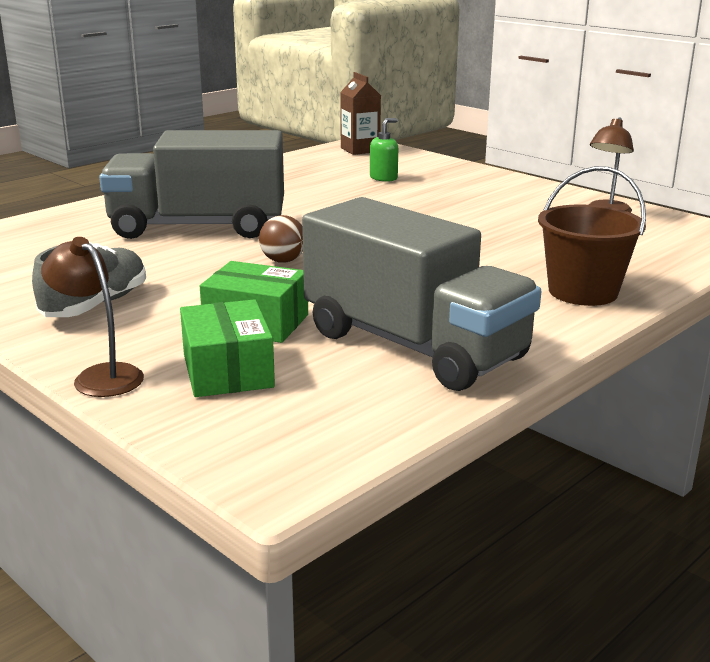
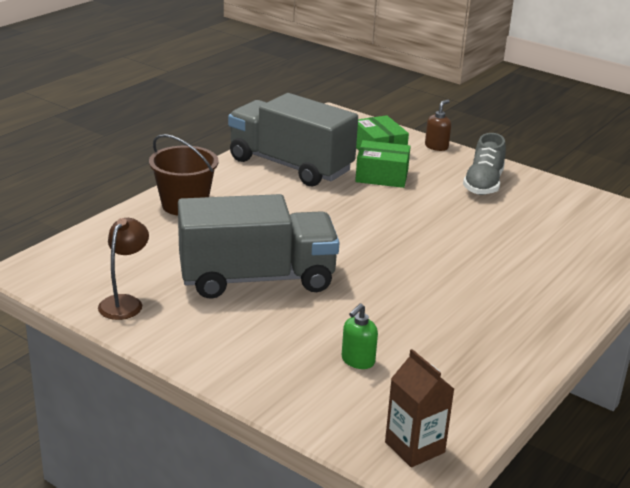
camera: 170 degrees right, 5 degrees up
brown lamp [41,237,144,397] -> brown soap dispenser [425,100,451,151]
grey truck [99,130,284,239] -> grey truck moved to [178,194,340,299]
brown ball [259,215,303,263] -> none

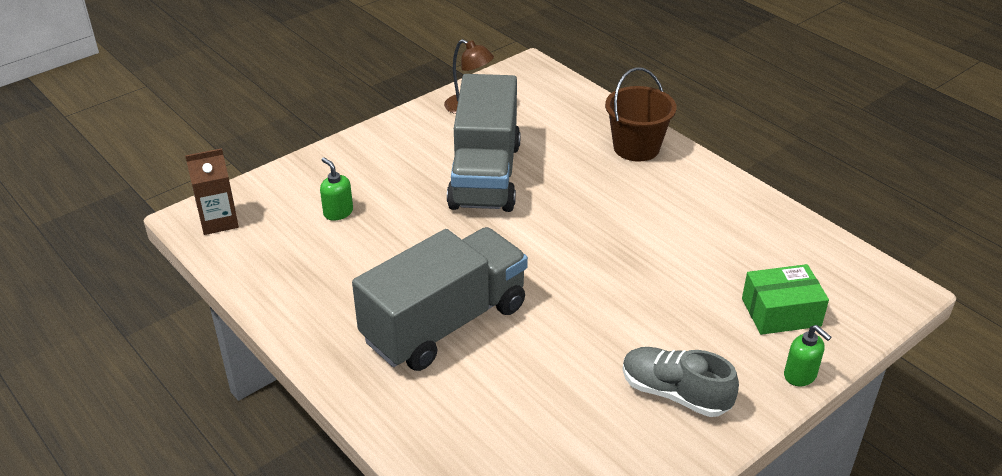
camera: 105 degrees right, 10 degrees up
grey truck [228,93,358,186] -> grey truck moved to [352,227,528,371]
green box [355,140,411,188] -> none
brown soap dispenser [425,100,451,151] -> green soap dispenser [784,325,831,386]

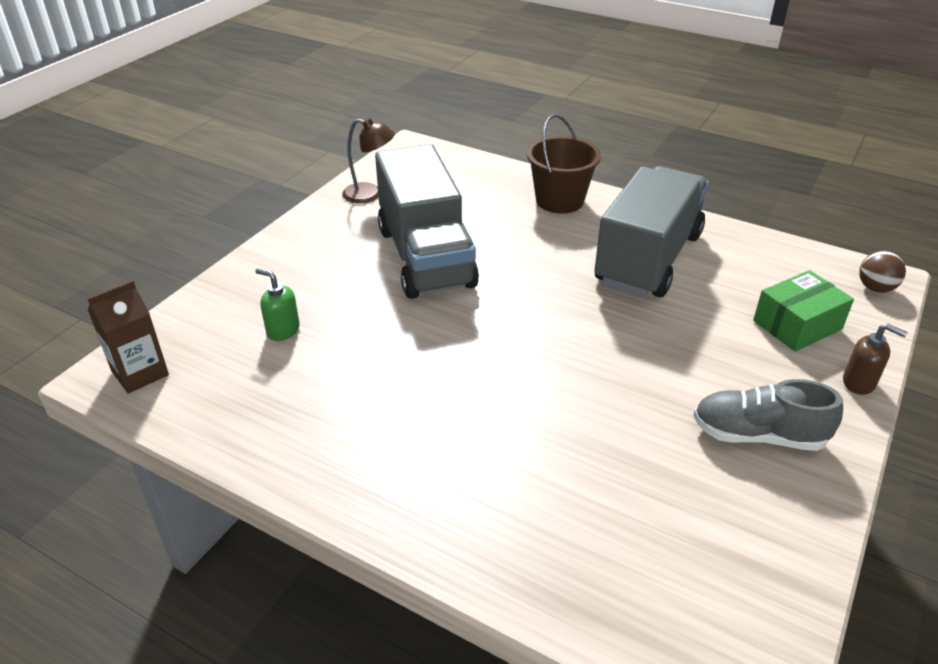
camera: 20 degrees left, 0 degrees up
grey truck [352,227,528,371] -> grey truck moved to [594,166,709,297]
green soap dispenser [784,325,831,386] -> brown soap dispenser [843,323,908,395]
none -> brown ball [859,251,906,293]

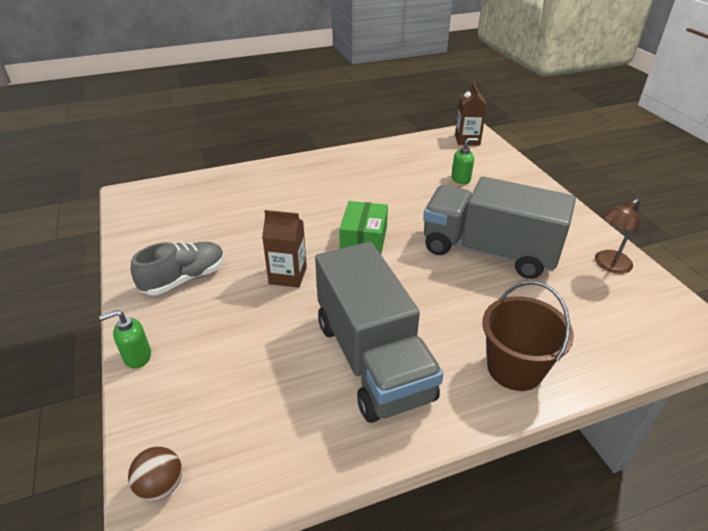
camera: 130 degrees right, 0 degrees up
green box [753,270,854,352] -> green box moved to [339,201,388,254]
brown soap dispenser [843,323,908,395] -> green soap dispenser [99,310,151,369]
none -> brown carton [262,210,307,288]

